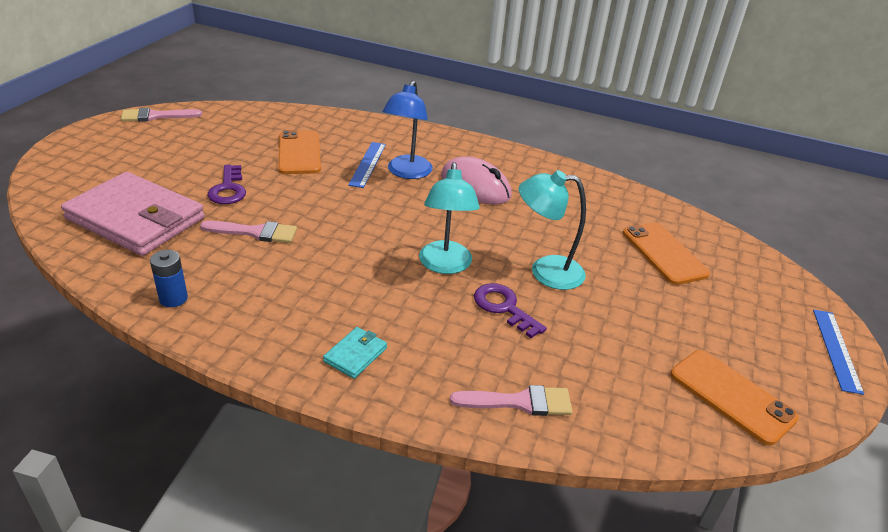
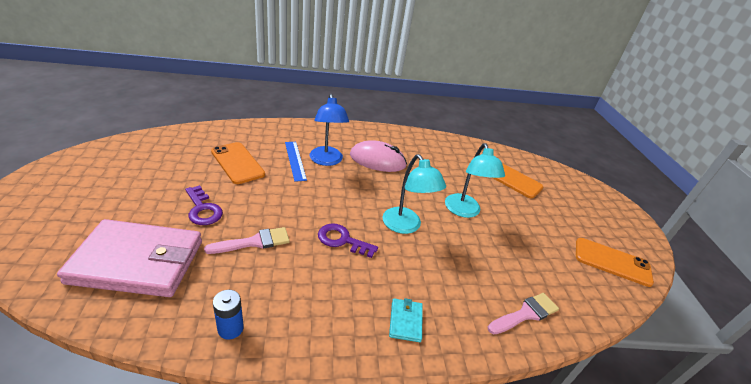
camera: 30 degrees left, 0 degrees up
pink brush [121,108,202,122] -> none
purple key [474,283,547,338] -> purple key moved to [318,223,378,258]
turquoise lamp [519,170,586,290] -> turquoise lamp turned 75 degrees counterclockwise [445,143,505,218]
blue ruler [813,310,864,395] -> none

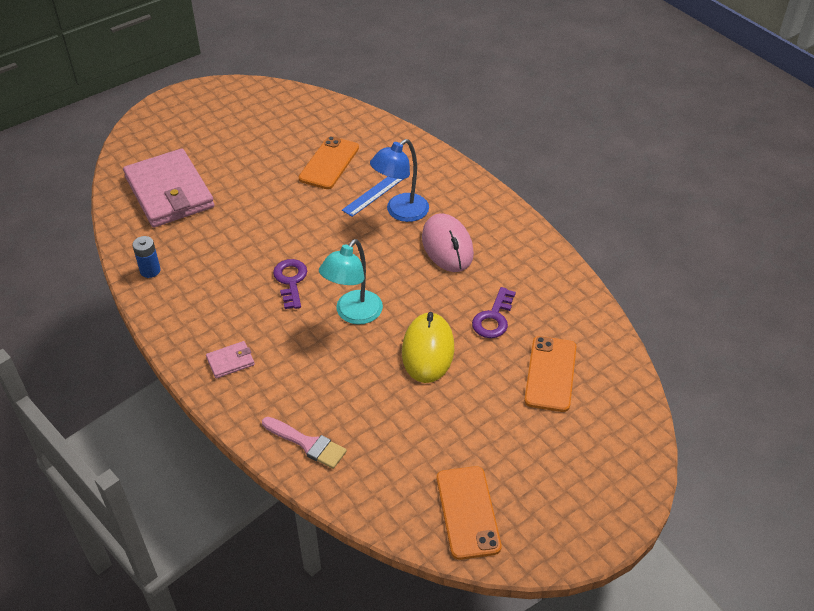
camera: 65 degrees right, 10 degrees up
purple key [185,185,223,225] -> purple key moved to [472,287,516,338]
pink brush [204,227,290,254] -> none
turquoise wallet [389,298,423,342] -> pink wallet [206,341,255,379]
turquoise lamp [445,143,505,218] -> yellow mouse [402,312,454,383]

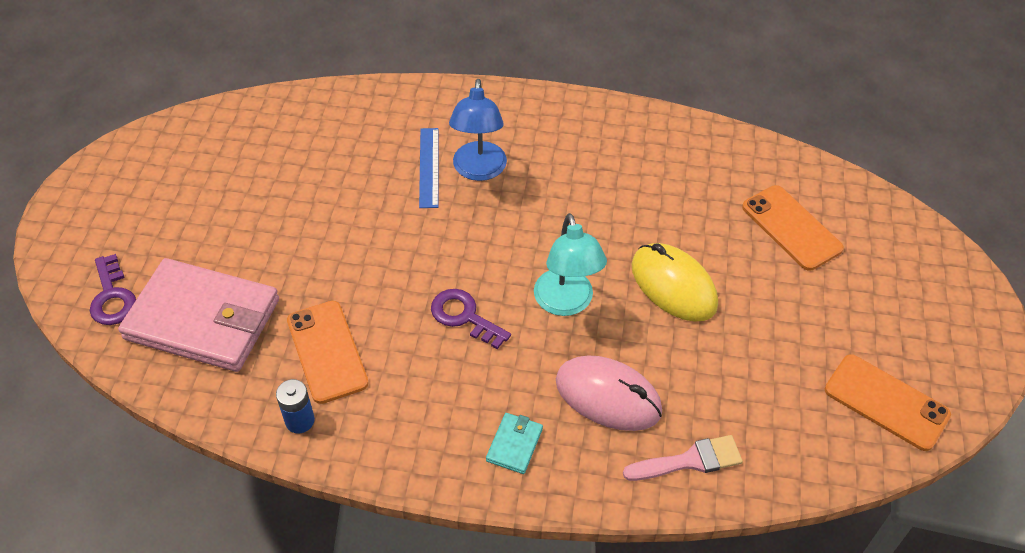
camera: 45 degrees left, 5 degrees up
pink wallet [206,341,255,379] -> turquoise wallet [486,413,543,474]
orange phone [299,136,359,189] -> orange phone moved to [287,301,369,404]
pink mouse [422,213,474,272] -> pink mouse moved to [556,355,662,431]
purple key [472,287,516,338] -> purple key moved to [90,254,136,325]

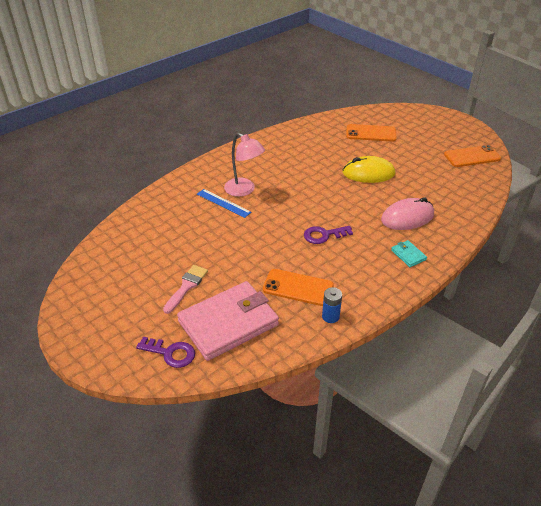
camera: 50 degrees left, 10 degrees down
blue lamp [449,79,507,181] -> pink lamp [224,133,265,197]
turquoise lamp [534,213,607,316] -> none
pink brush [623,435,743,481] -> pink brush moved to [163,265,208,314]

